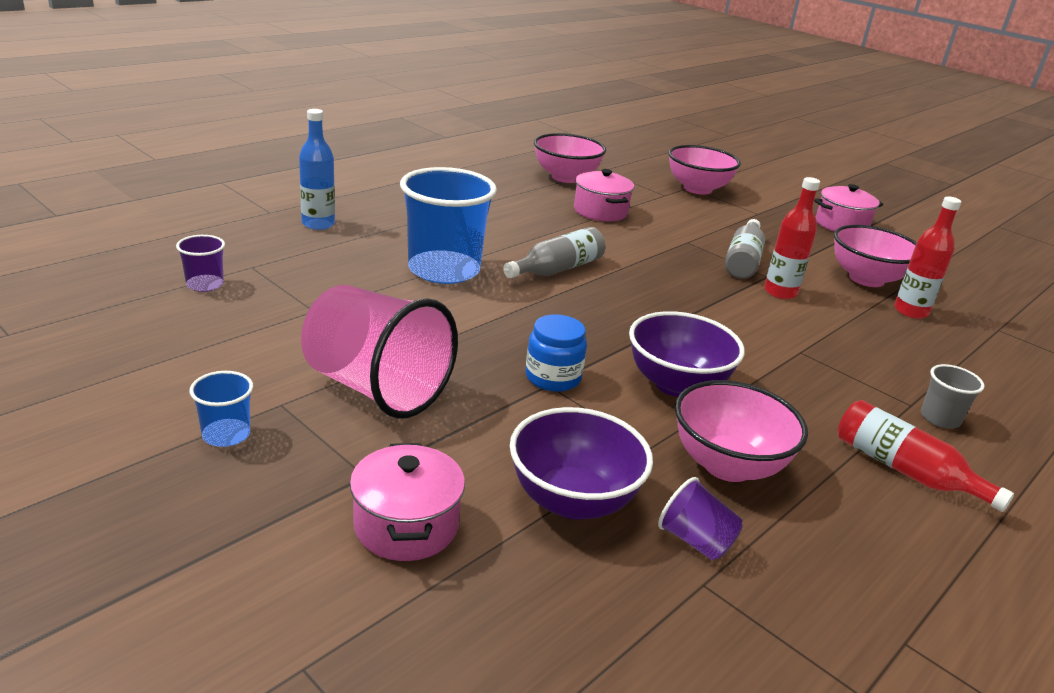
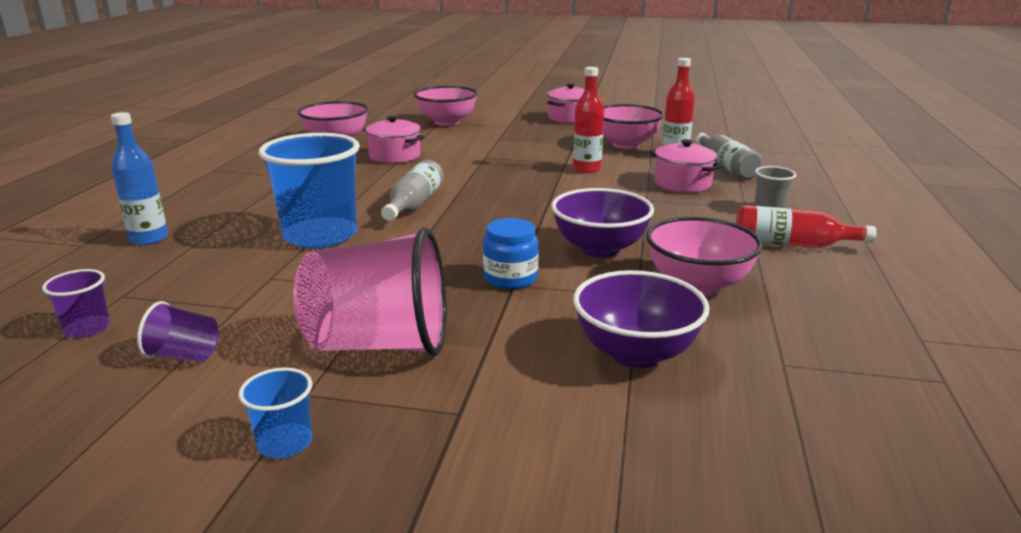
camera: 30 degrees left, 5 degrees down
pink pot [350,443,465,561] -> pink pot moved to [650,139,723,193]
purple cup [658,477,743,560] -> purple cup moved to [137,301,219,362]
grey bottle [725,219,765,279] -> grey bottle moved to [696,133,763,179]

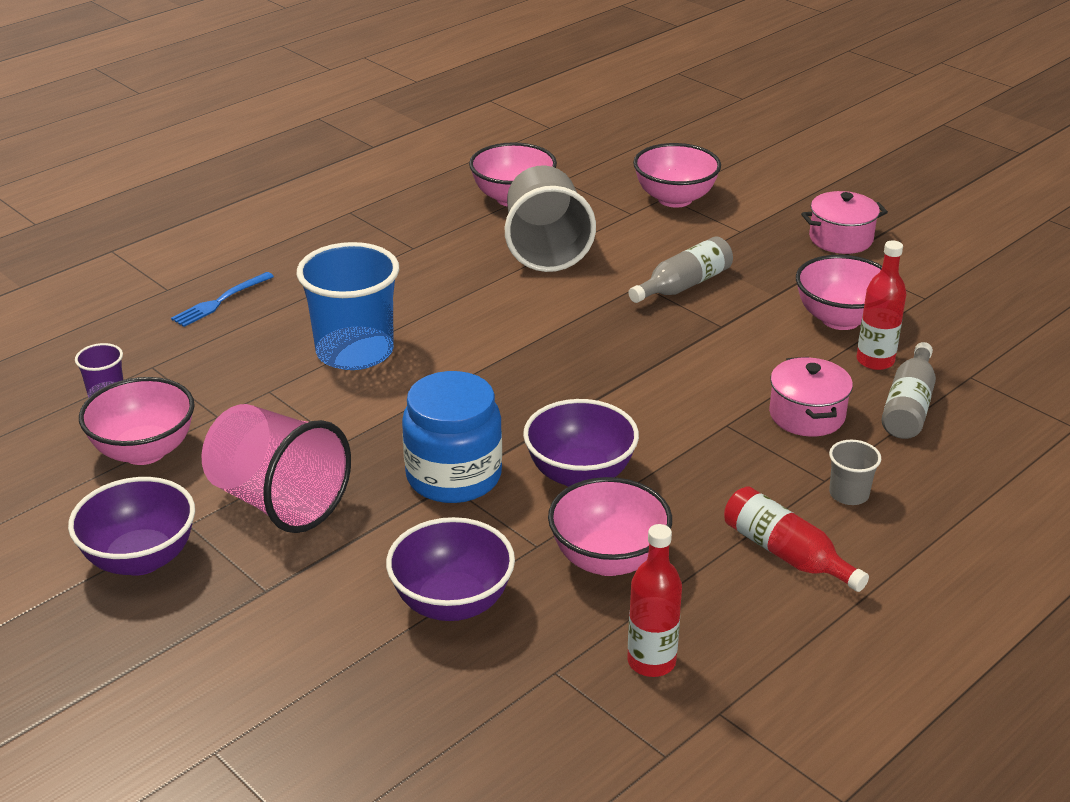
camera: 35 degrees right, 10 degrees up
blue bottle [111,112,168,245] -> blue fork [171,272,274,327]
purple cup [137,301,219,362] -> pink bowl [79,377,195,465]
blue cup [238,368,312,458] -> purple bowl [68,477,195,576]
pink pot [363,116,424,163] -> grey cup [505,165,596,272]
grey bottle [381,160,444,221] -> grey bottle moved to [628,237,733,303]
blue jar [483,218,539,289] -> blue jar [402,371,502,503], size x1.69
red bottle [573,67,604,173] -> red bottle moved to [627,524,682,677]

